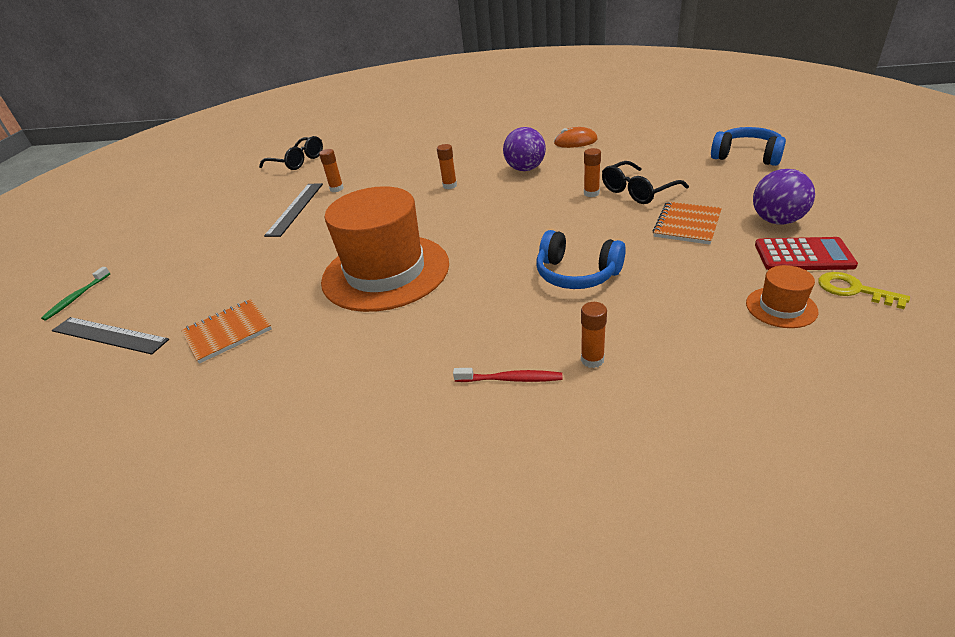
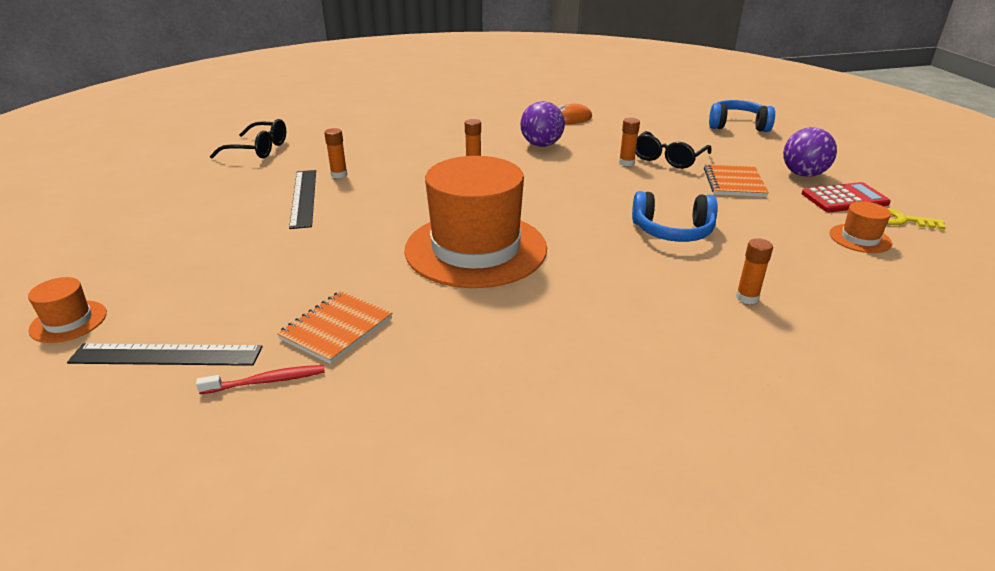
camera: 25 degrees left, 5 degrees down
green toothbrush [41,267,110,321] -> orange hat [28,277,107,343]
red toothbrush [453,368,562,382] -> red toothbrush moved to [196,365,325,394]

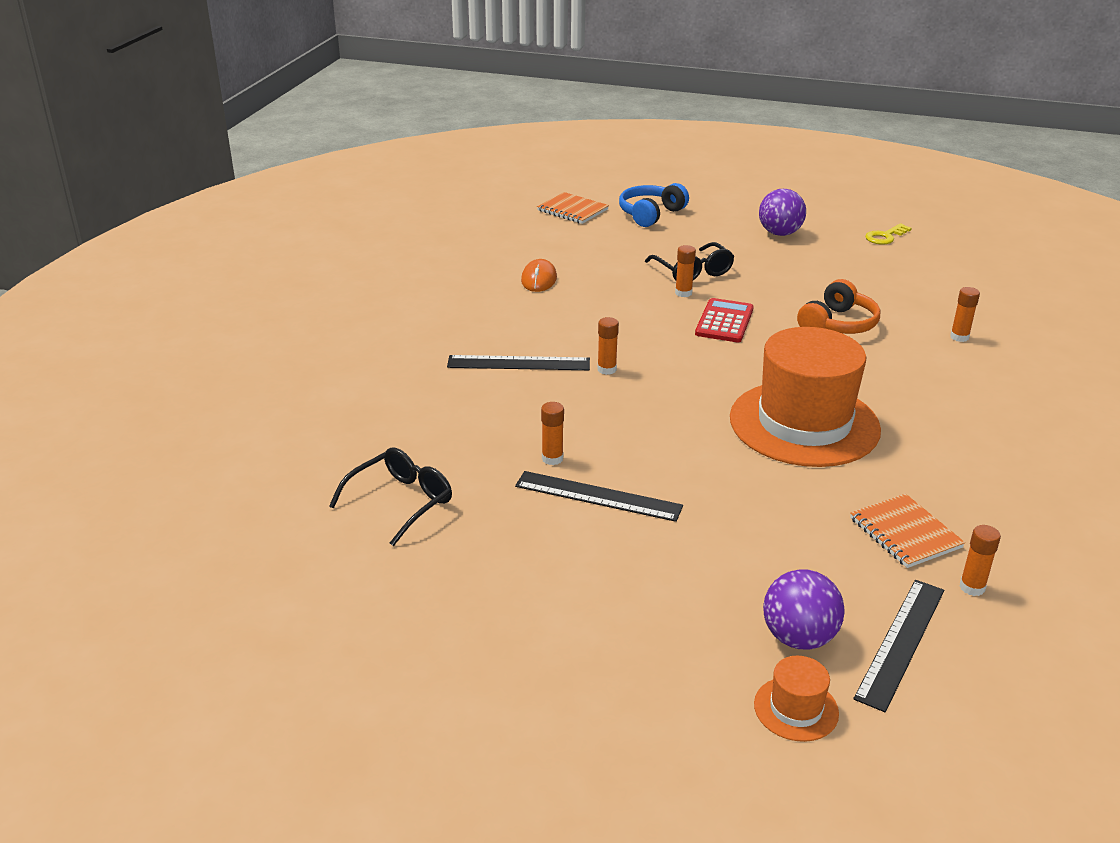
camera: 60 degrees left, 0 degrees up
red toothbrush [196,365,325,394] -> orange glue stick [959,525,1001,596]
purple ball [521,101,565,147] -> purple ball moved to [763,569,845,650]
blue headphones [632,191,718,242] -> orange headphones [797,279,880,334]
orange notebook [704,164,769,197] -> orange notebook moved to [537,192,609,224]
red calculator [801,182,891,212] -> red calculator moved to [695,298,754,342]
orange hat [830,201,892,253] -> none
none -> black ruler [447,355,590,370]

